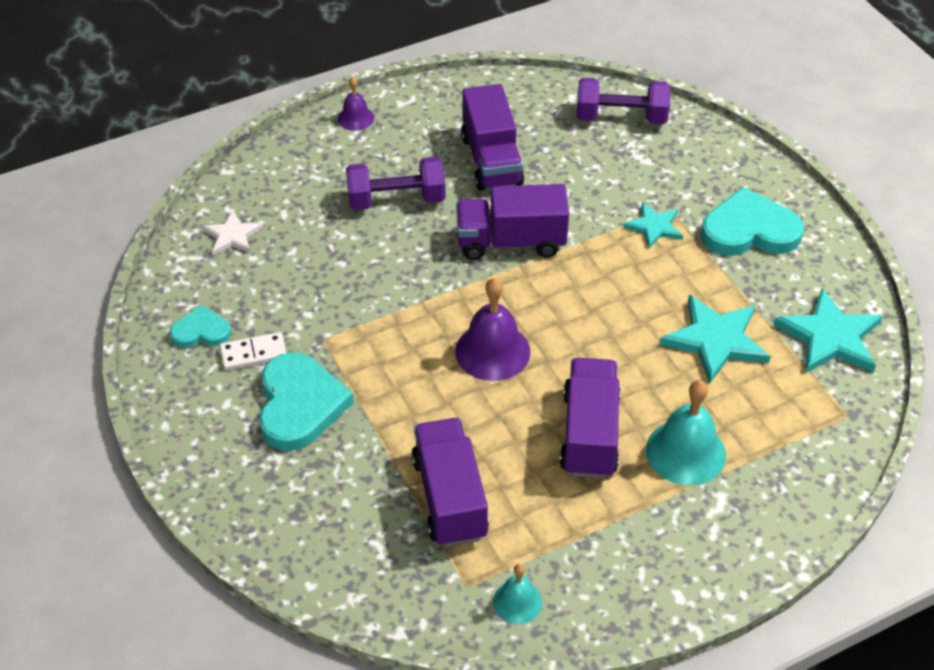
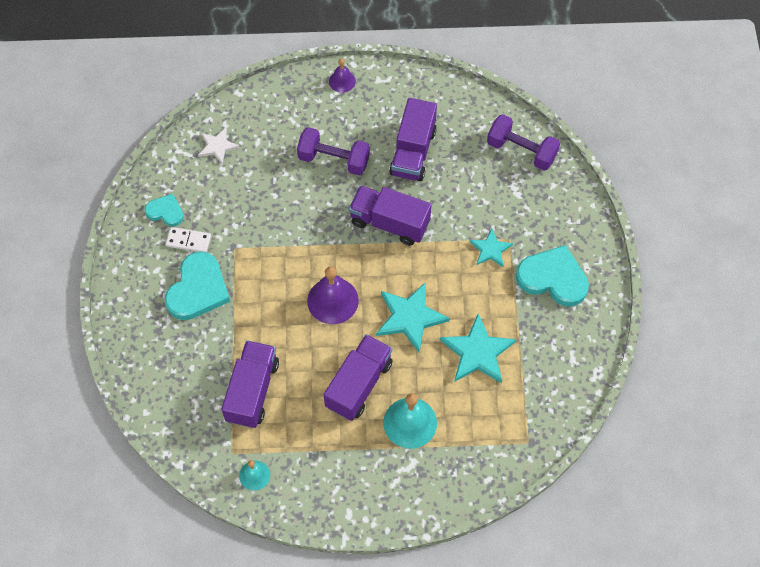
camera: 25 degrees right, 15 degrees up
turquoise star [774,288,883,373] -> turquoise star moved to [376,282,450,352]

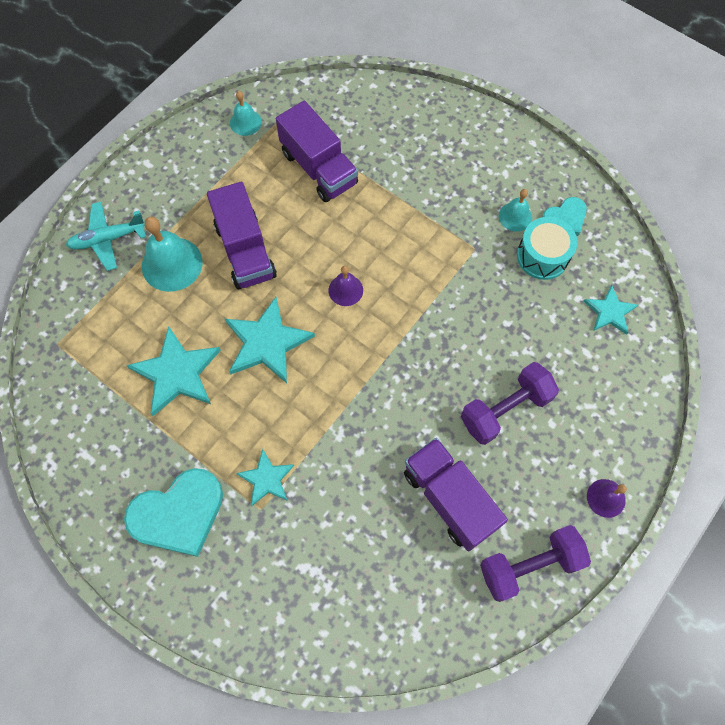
camera: 130 degrees right, 5 degrees up
turquoise heart [165,251,230,320] -> none
white domino [166,227,211,252] -> turquoise bell [499,189,532,232]
white star [198,128,240,165] -> turquoise star [583,285,638,335]
purple bell [307,266,359,324] -> purple bell [328,266,363,306], size x0.57
purple truck [349,185,431,245] -> none
purple dumbbell [487,114,560,171] -> purple dumbbell moved to [480,525,591,602]
none -> turquoise plane [66,202,146,271]
none -> turquoise drum [517,217,577,280]

